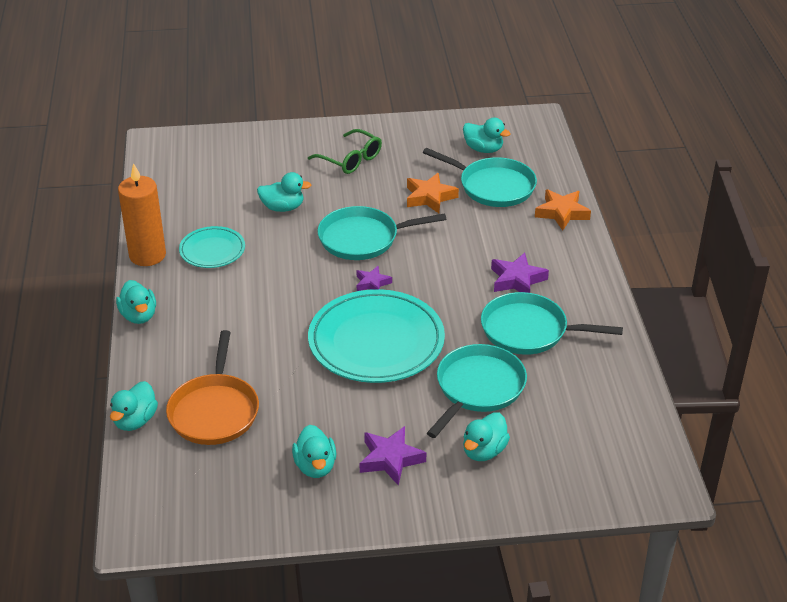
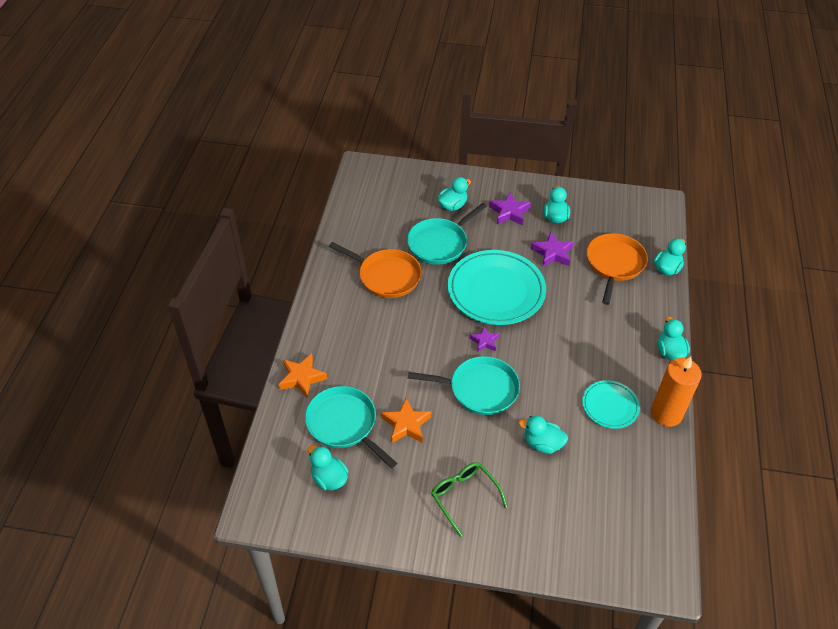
camera: 165 degrees left, 10 degrees up
turquoise pan [481,292,623,355] -> orange pan [329,242,421,298]
purple star [491,252,549,293] -> purple star moved to [531,232,574,267]

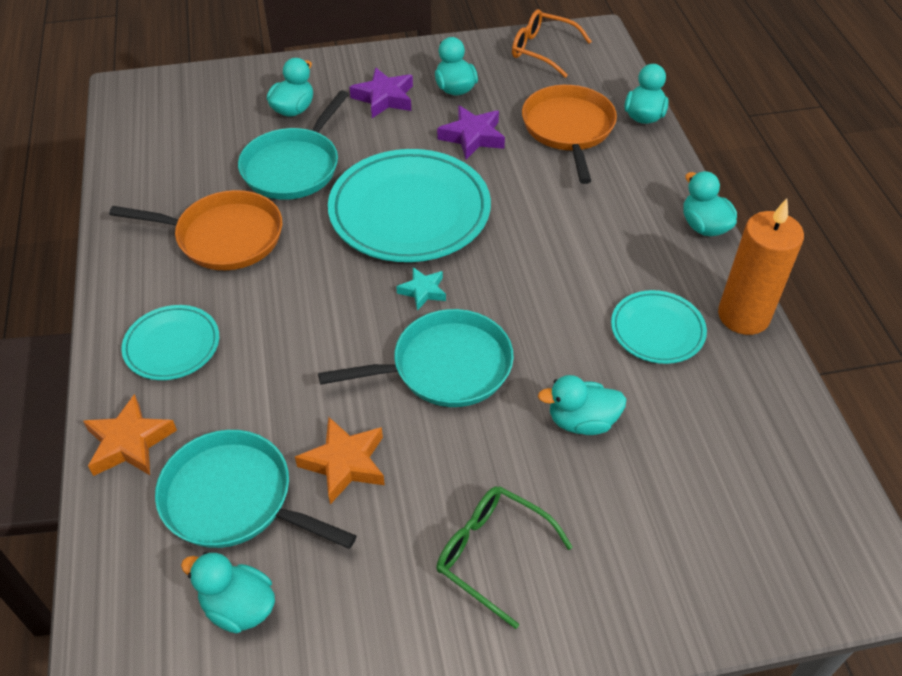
camera: 20 degrees left, 0 degrees up
purple star [470,326,499,352] -> turquoise star [396,267,446,311]
none -> turquoise plate [121,305,219,380]
none -> orange glasses [512,9,592,78]

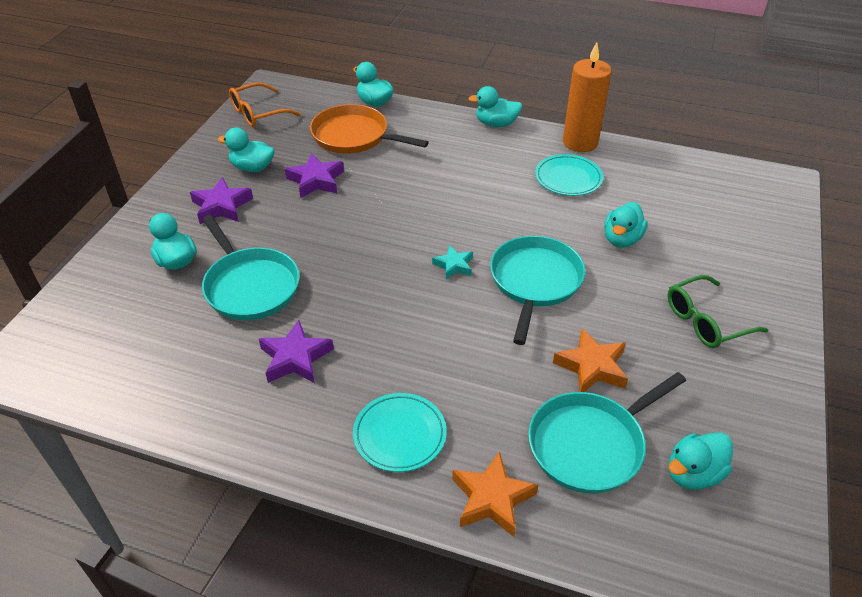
camera: 60 degrees left, 5 degrees down
orange pan [109,190,282,270] -> purple star [259,320,334,383]
turquoise plate [328,149,491,262] -> none

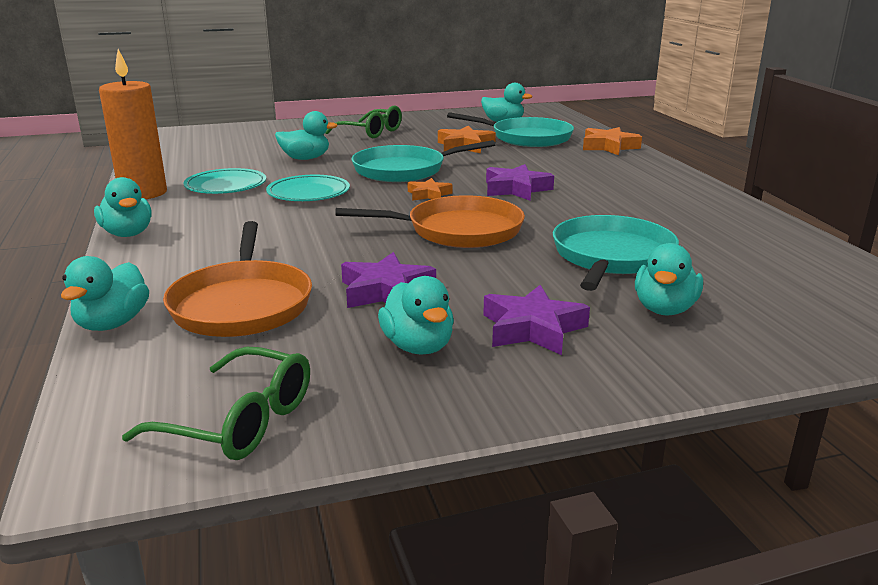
camera: 125 degrees left, 20 degrees down
orange glasses [229,82,301,127] -> green glasses [122,347,310,460]
purple star [259,320,334,383] -> purple star moved to [486,164,554,201]
turquoise plate [353,393,447,472] -> turquoise plate moved to [266,175,350,201]
turquoise star [432,245,473,279] -> orange star [408,178,453,201]
none -> orange pan [335,195,525,248]

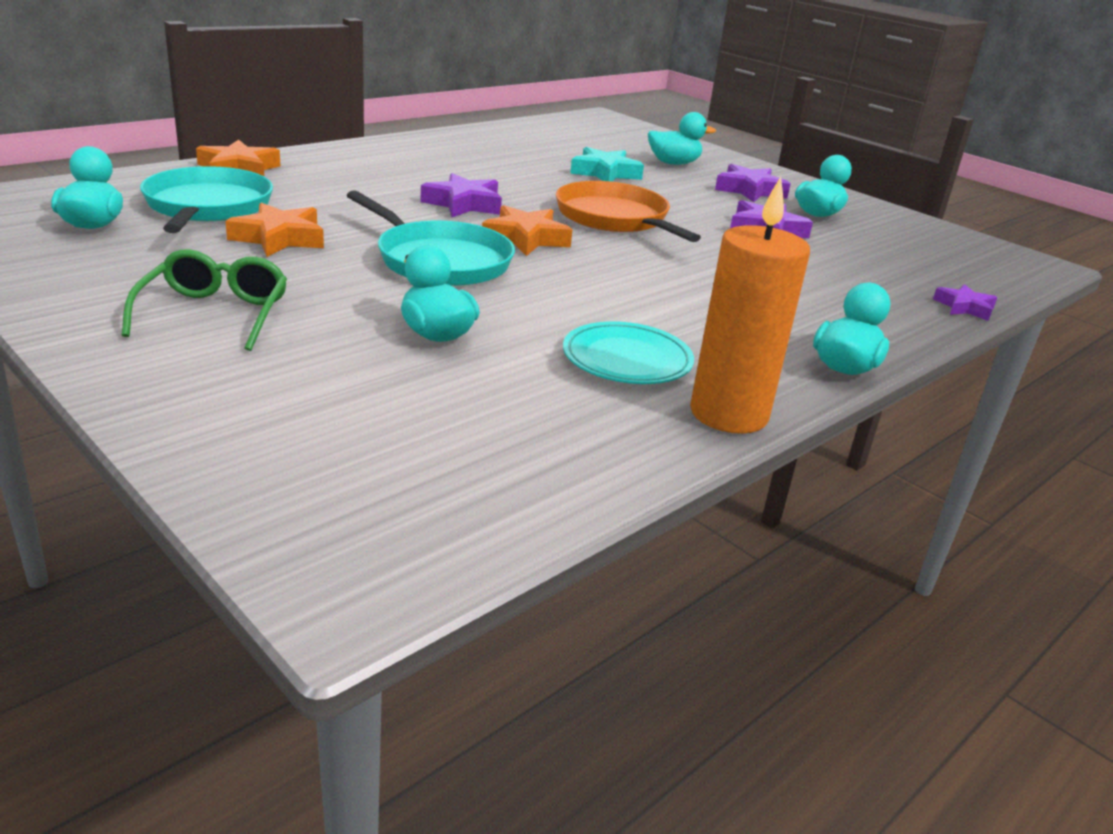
camera: 120 degrees left, 5 degrees up
turquoise duck [61,256,149,331] -> purple star [933,284,997,321]
green glasses [122,347,310,460] -> none
orange pan [163,221,312,337] -> none
turquoise plate [266,175,350,201] -> none
orange star [408,178,453,201] -> orange star [482,205,572,256], size x1.57
turquoise pan [553,215,679,291] -> turquoise star [570,147,644,182]

